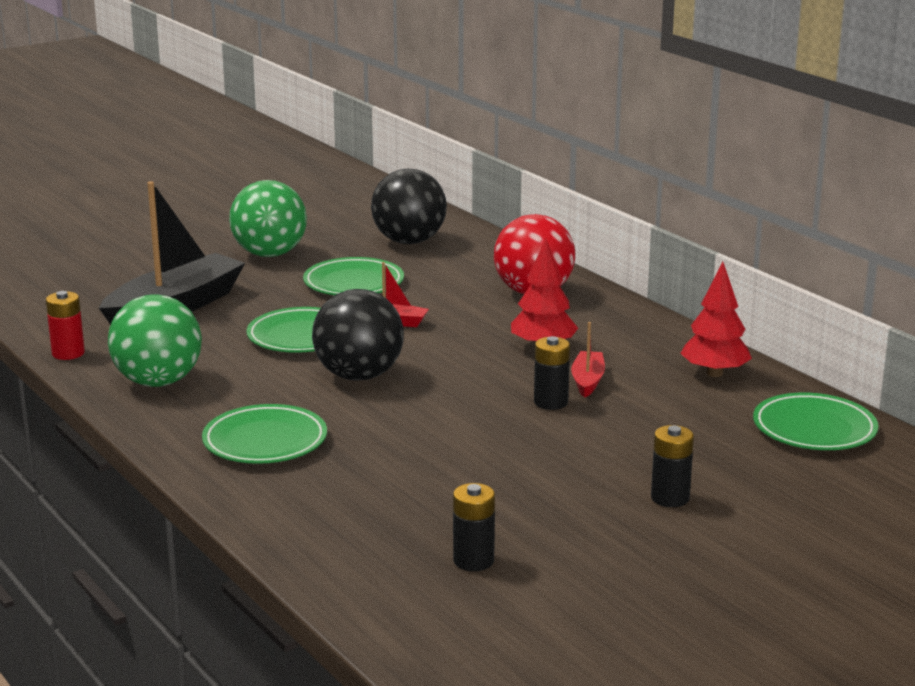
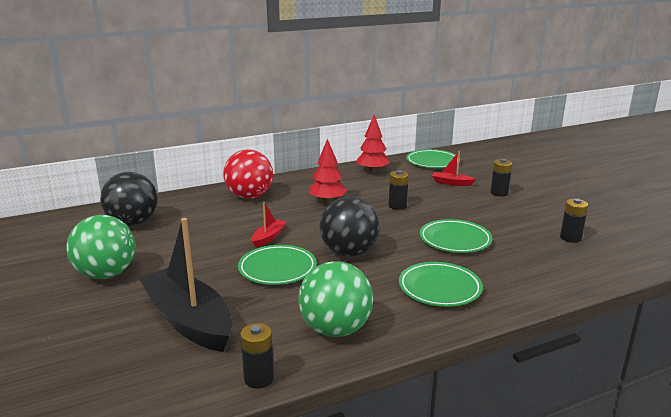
camera: 80 degrees left, 0 degrees up
red battery [46,291,85,360] -> black battery [240,323,274,389]
green plate [303,257,404,295] -> green plate moved to [420,219,493,253]
red boat [571,322,605,398] -> red boat moved to [432,151,476,186]

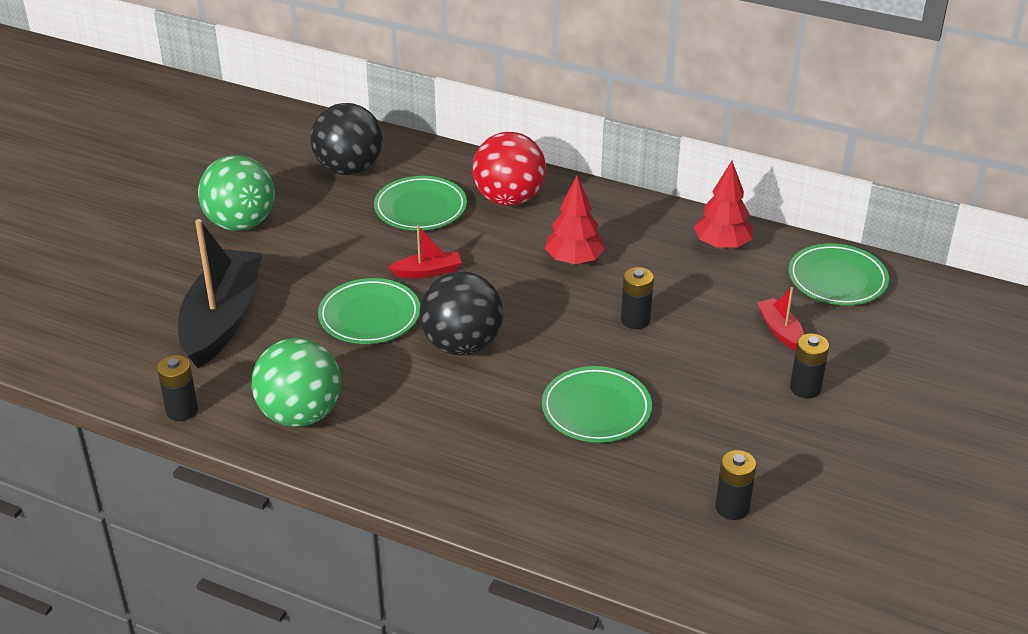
camera: 50 degrees right, 15 degrees up
green plate [399,262,483,307] -> green plate moved to [374,176,467,230]

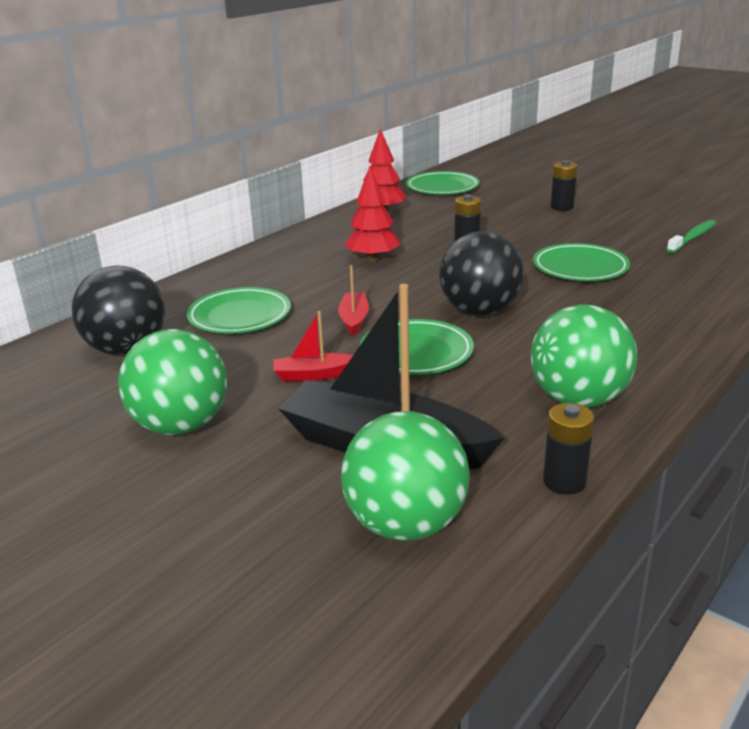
camera: 75 degrees left, 10 degrees down
red ball [472,132,546,206] -> none
black battery [715,450,756,520] -> green toothbrush [667,220,716,253]
red boat [757,287,804,351] -> red boat moved to [273,311,353,381]
none -> green ball [341,411,470,541]

